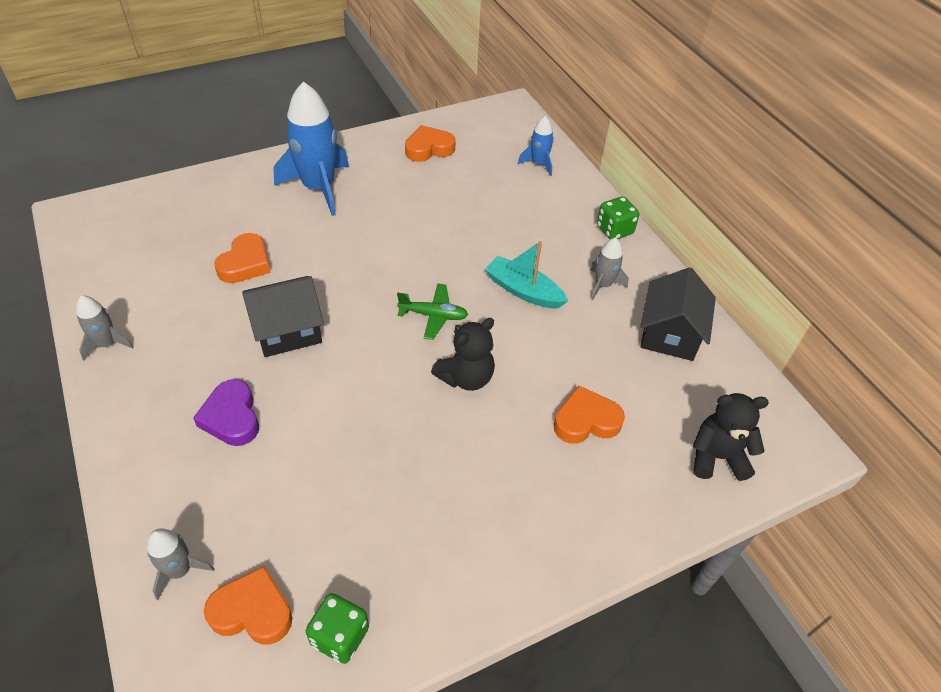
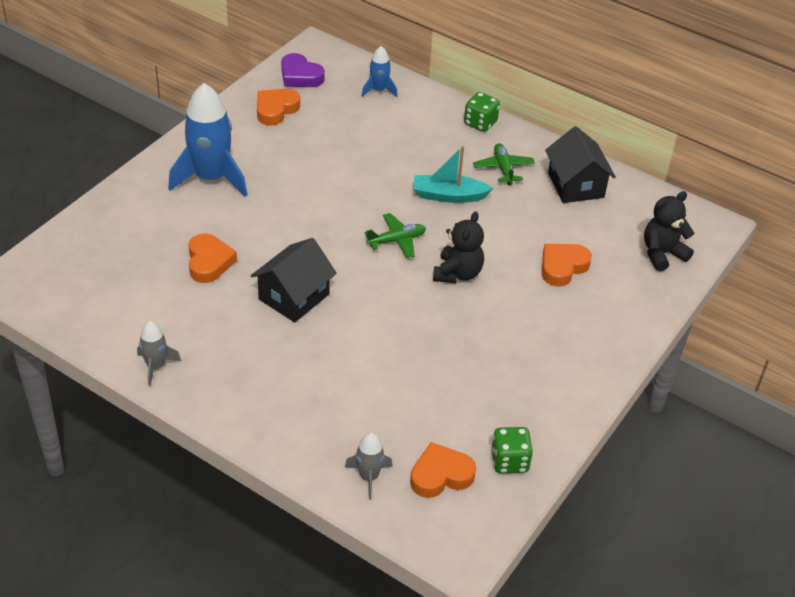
camera: 30 degrees left, 5 degrees down
purple heart [193,379,259,446] -> purple heart moved to [281,53,325,87]
grey rocket [589,238,629,300] -> green plane [473,143,535,185]

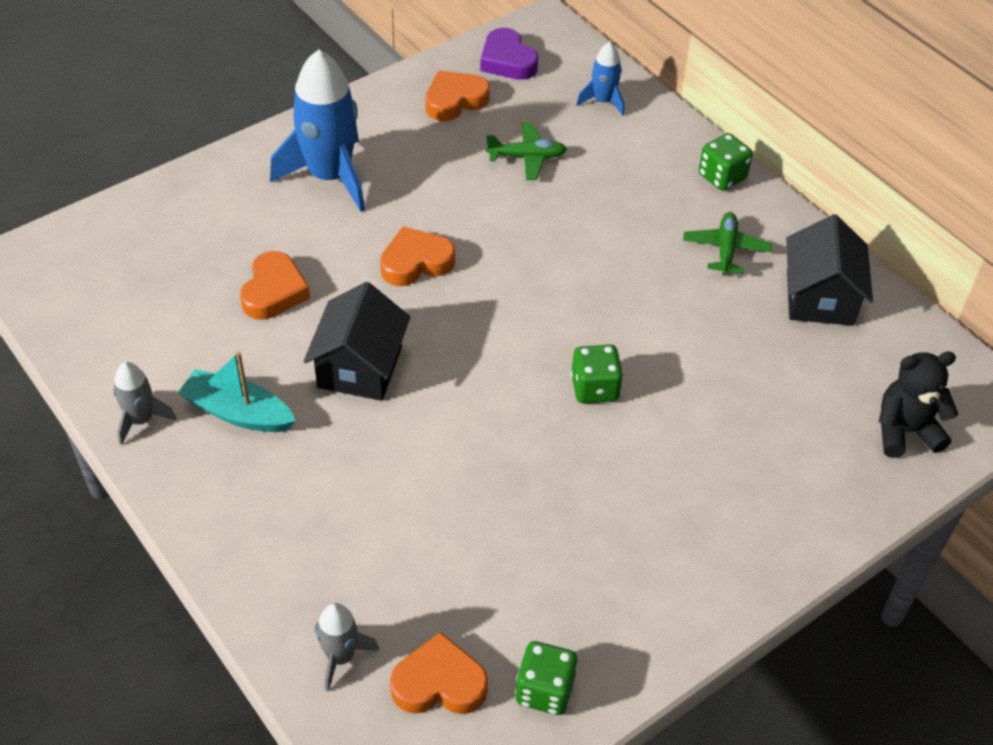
camera: 20 degrees right, 5 degrees up
black house [251,238,337,322] -> black house turned 45 degrees counterclockwise [304,282,410,401]
green plane [364,213,426,258] -> green plane moved to [486,122,567,180]
turquoise boat [413,146,493,203] -> turquoise boat moved to [178,352,296,432]
black teddy bear [433,211,484,283] -> green dice [571,344,623,404]
orange heart [542,244,592,286] -> orange heart moved to [380,227,455,286]

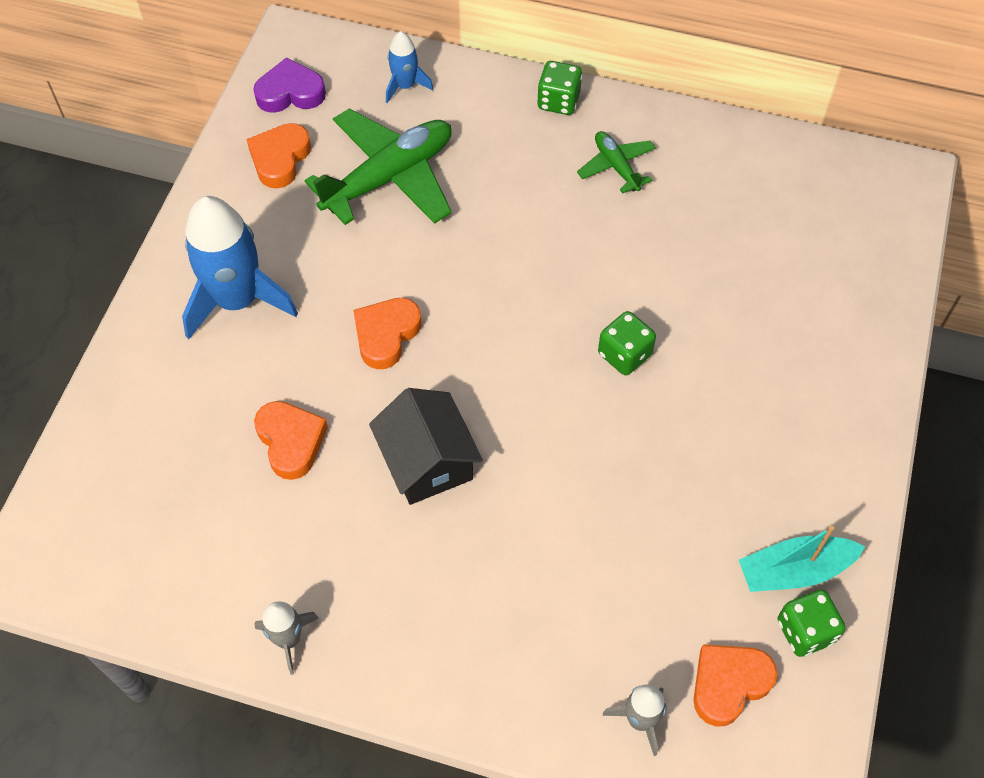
camera: 35 degrees left, 10 degrees up
turquoise boat [178,352,296,432] -> turquoise boat moved to [739,526,865,592]
purple heart [480,28,538,80] -> purple heart turned 150 degrees clockwise [253,57,326,113]
green plane [486,122,567,180] -> green plane [305,108,452,225], size x1.97
black house [786,214,873,326] -> none
black teddy bear [879,352,958,458] -> none

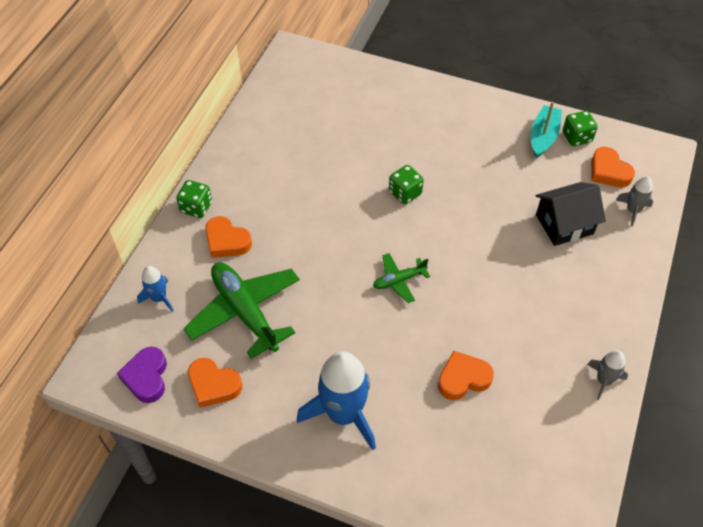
camera: 85 degrees left, 5 degrees down
orange heart [353,298,422,369] -> orange heart moved to [205,216,252,258]
black house [369,388,483,505] -> black house moved to [535,182,606,246]
green plane [577,131,656,194] -> green plane moved to [373,253,430,303]
turquoise boat [739,526,865,592] -> turquoise boat turned 150 degrees counterclockwise [531,102,562,158]

